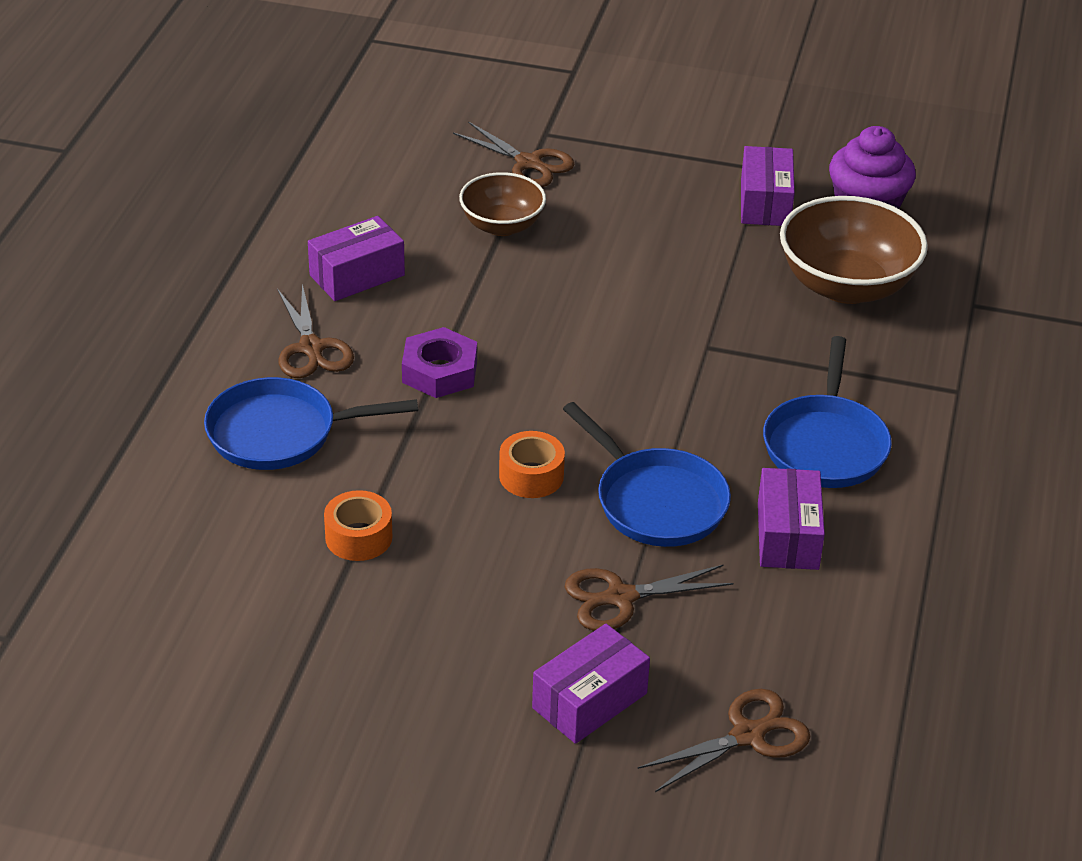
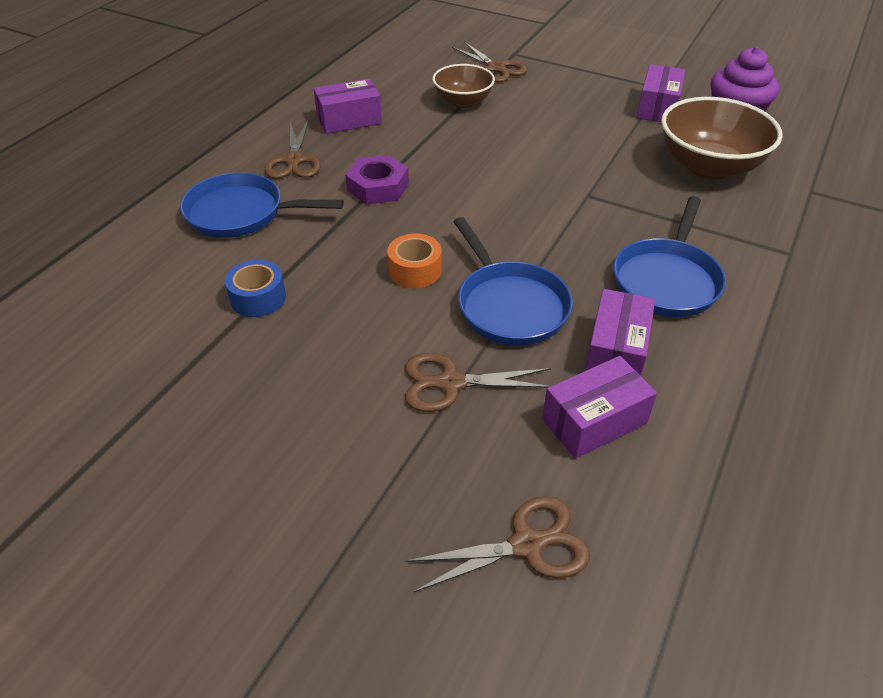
camera: 15 degrees right, 5 degrees up
orange tape [324,490,392,561] -> blue tape [225,259,286,317]
purple box [532,624,650,744] -> purple box moved to [542,356,657,459]

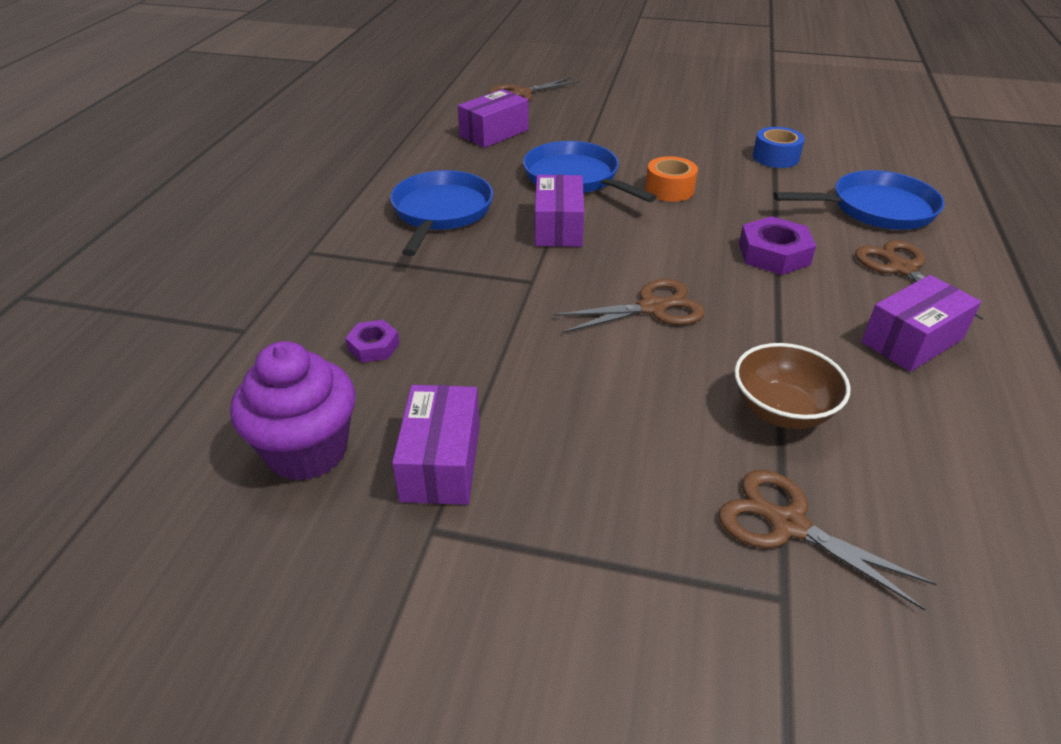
camera: 165 degrees right, 5 degrees down
brown scissors [405,353,551,412] -> brown scissors moved to [553,279,705,333]
purple box [585,289,655,375] -> purple box moved to [535,175,584,247]
brown bowl [661,97,783,180] -> purple nut [345,320,400,362]

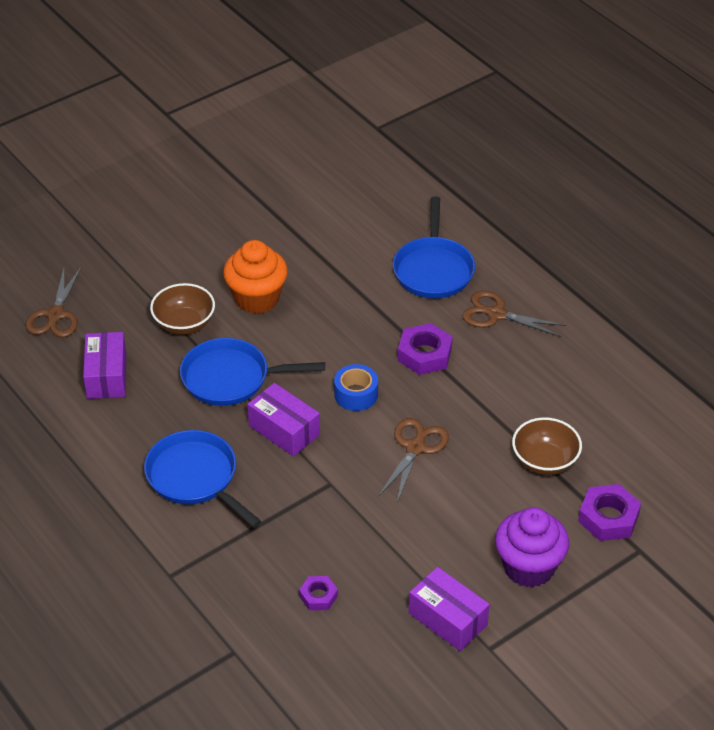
camera: 50 degrees left, 5 degrees up
purple cupcake [230,341,355,481] -> purple cupcake moved to [495,507,569,587]
orange tape [646,156,698,202] -> none
brown scissors [719,470,936,611] -> purple nut [578,484,641,541]
blue tape [753,127,805,168] -> blue tape moved to [334,364,378,411]
blue pan [773,170,945,230] -> blue pan turned 150 degrees clockwise [393,197,475,298]
purple box [862,275,981,372] -> none
none -> brown bowl [150,283,215,335]
none -> orange cupcake [223,240,288,314]

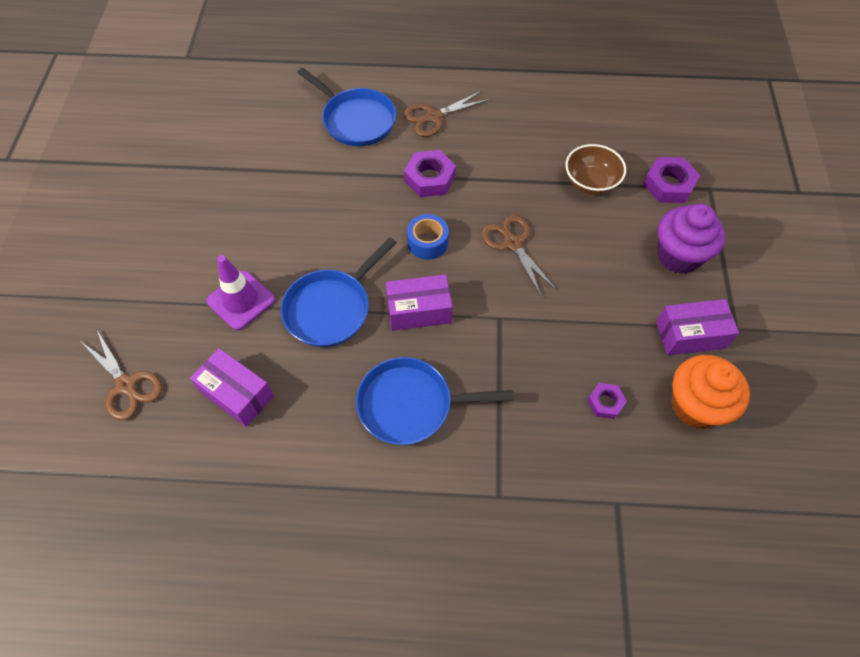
camera: 50 degrees left, 15 degrees up
brown bowl [150,283,215,335] -> purple traffic cone [206,255,275,331]
orange cupcake [223,240,288,314] -> orange cupcake moved to [671,355,750,429]

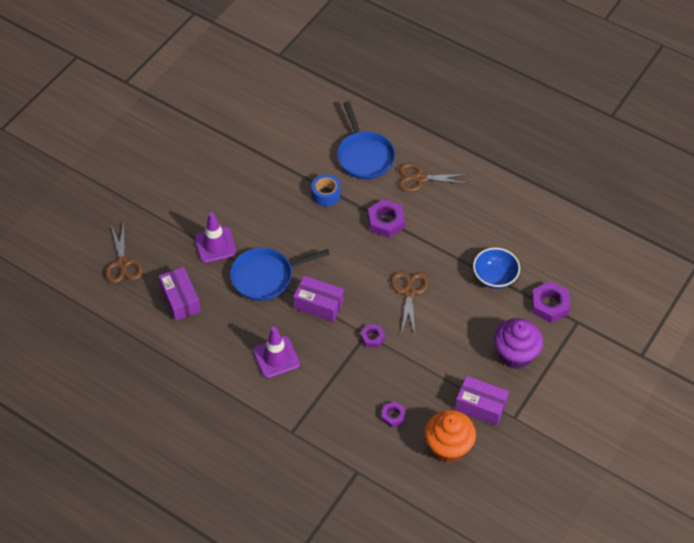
camera: 30 degrees right, 5 degrees down
blue pan [356,357,514,445] -> purple traffic cone [253,327,300,378]
blue tape [407,214,449,260] -> blue tape moved to [311,174,341,207]
brown bowl [565,144,626,195] -> blue bowl [473,248,520,289]
none -> purple nut [360,324,385,348]

